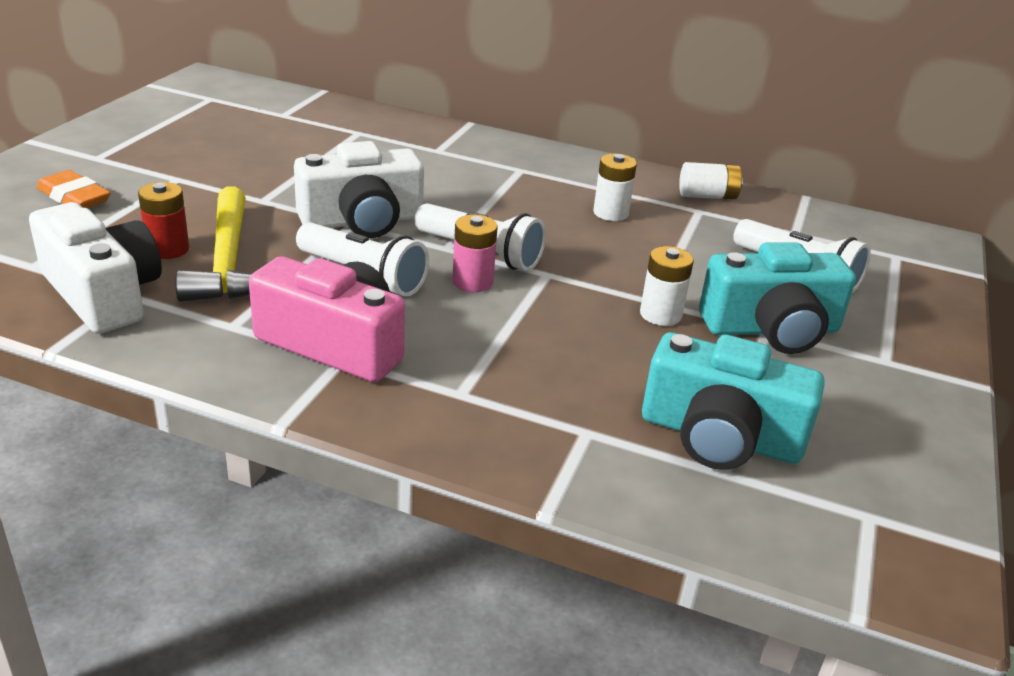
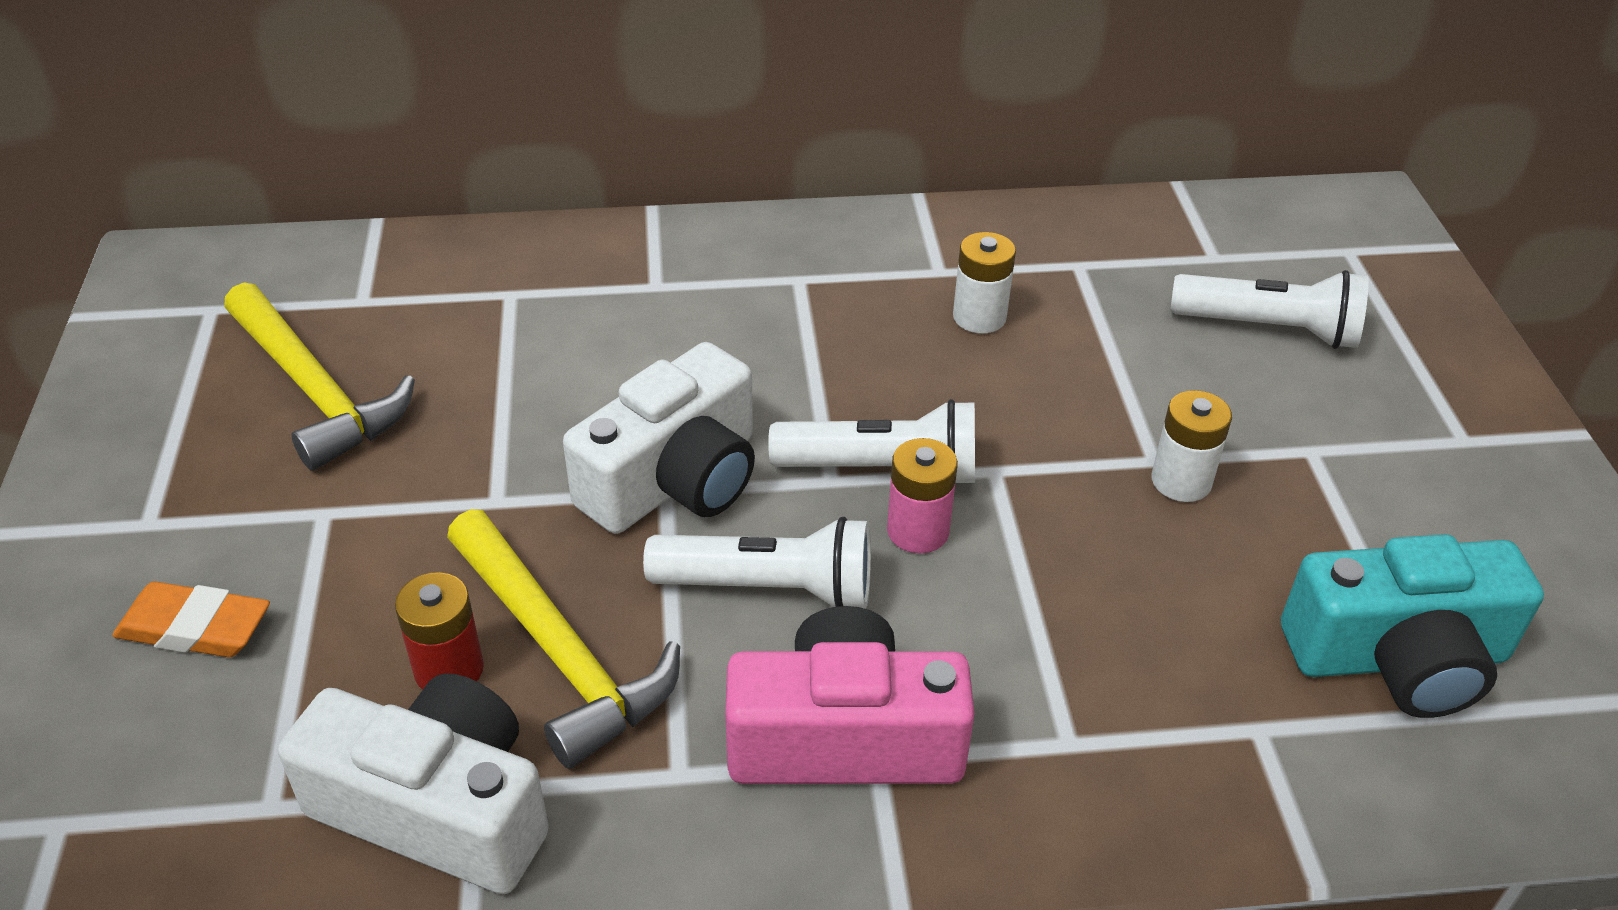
camera: 25 degrees left, 10 degrees up
white battery [679,162,743,200] -> none
turquoise camera [699,242,856,354] -> none
none -> yellow hammer [224,282,415,470]

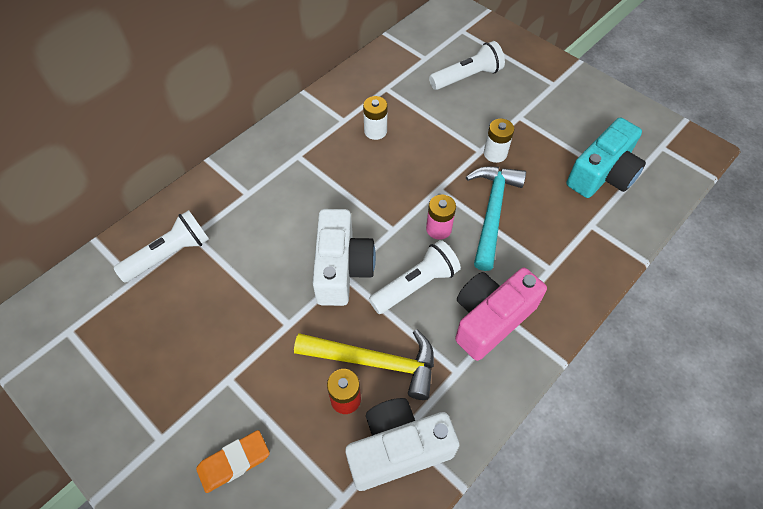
camera: 40 degrees left, 15 degrees up
yellow hammer [224,282,415,470] -> none
white flashlight [768,399,975,483] -> white flashlight moved to [114,210,209,283]
none -> turquoise hammer [466,167,526,271]

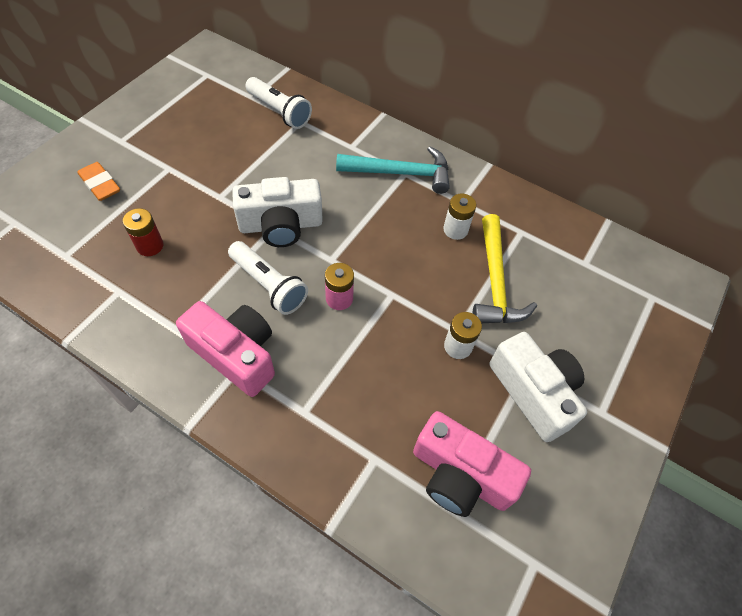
camera: 75 degrees right, 0 degrees up
yellow hammer [294,329,434,400] -> yellow hammer moved to [473,214,537,323]
white camera [345,398,459,491] -> white camera moved to [490,332,587,442]
white flashlight [429,41,505,90] -> none
turquoise hammer [466,167,526,271] -> turquoise hammer moved to [336,146,450,194]
turquoise camera [566,118,646,198] -> pink camera [413,411,531,517]

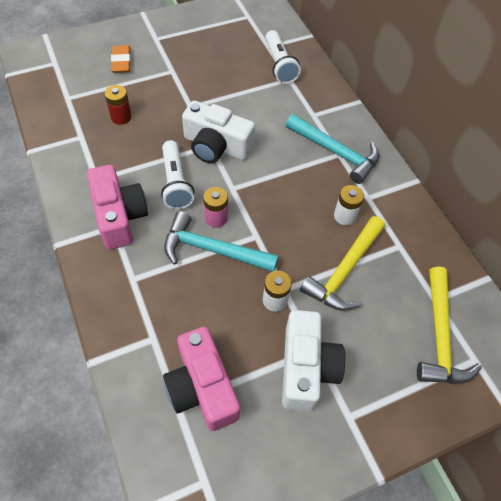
camera: 35 degrees right, 0 degrees up
none -> turquoise hammer [164,211,278,272]
none -> yellow hammer [417,267,482,384]

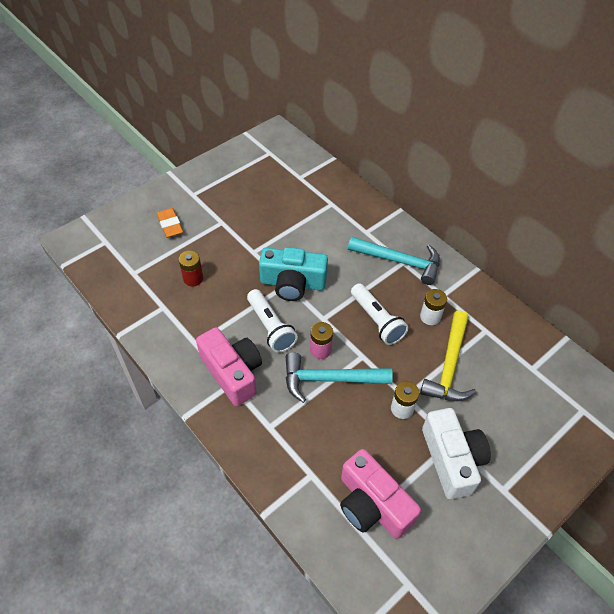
camera: 15 degrees left, 5 degrees down
white camera [182,101,255,163] -> turquoise camera [259,247,328,301]
white flashlight [265,30,301,84] -> white flashlight moved to [351,283,408,345]
yellow hammer [417,267,482,384] -> none

